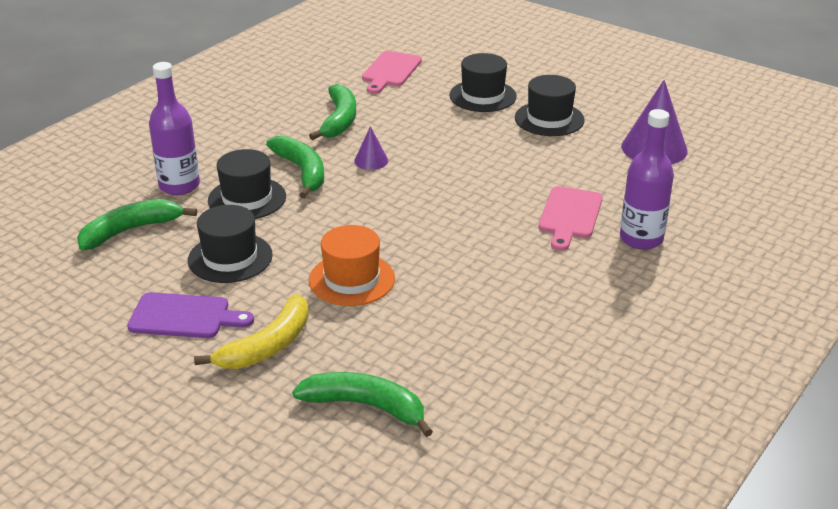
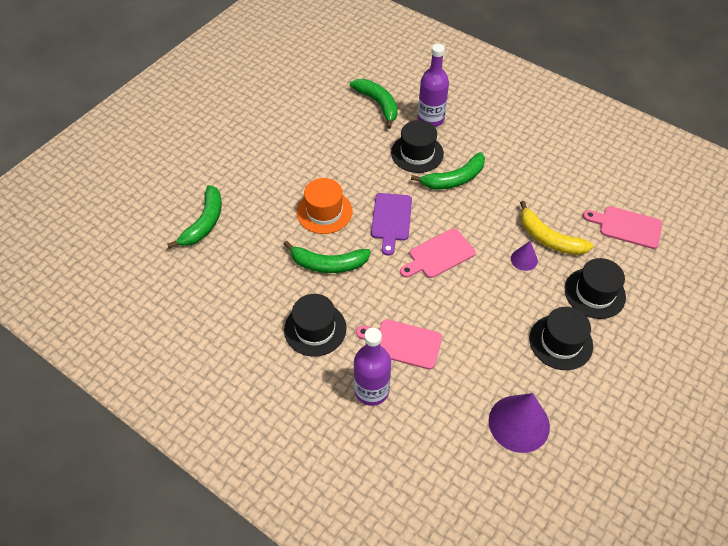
camera: 90 degrees right, 20 degrees up
purple cutting board [127,292,254,338] -> purple cutting board moved to [371,193,412,256]
black hat [188,205,273,283] -> black hat moved to [284,294,346,357]
yellow banana [194,294,309,369] -> yellow banana moved to [520,201,594,255]
green banana [309,84,356,140] -> green banana moved to [284,241,371,273]
purple cone [354,126,388,170] -> purple cone moved to [511,241,538,271]
none -> pink cutting board [400,228,475,278]

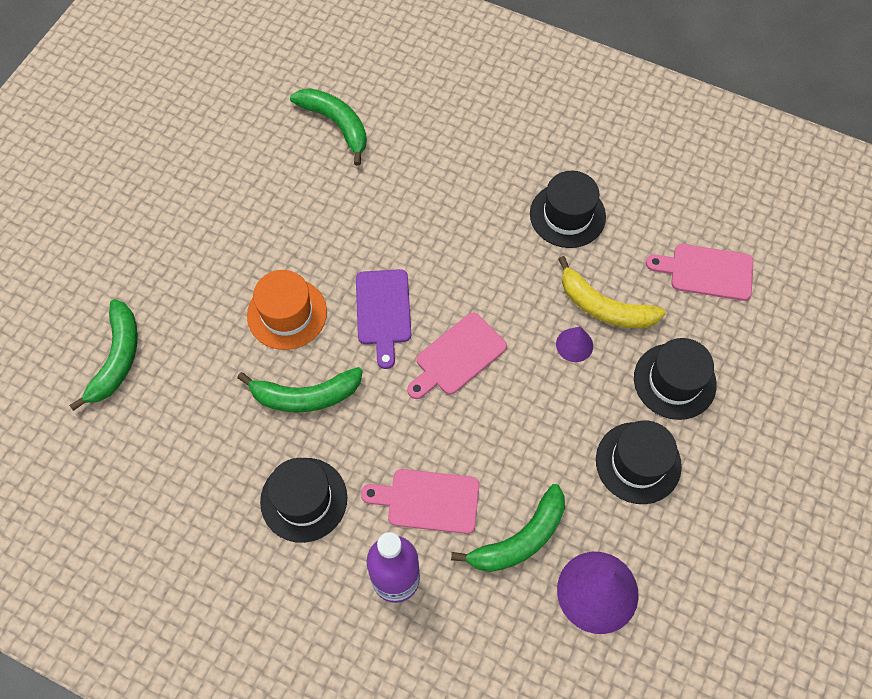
camera: 10 degrees left, 10 degrees up
black hat [391,120,444,173] -> black hat moved to [530,171,606,248]
green banana [411,152,485,189] -> green banana moved to [451,484,565,572]
purple bottle [418,44,449,127] -> none

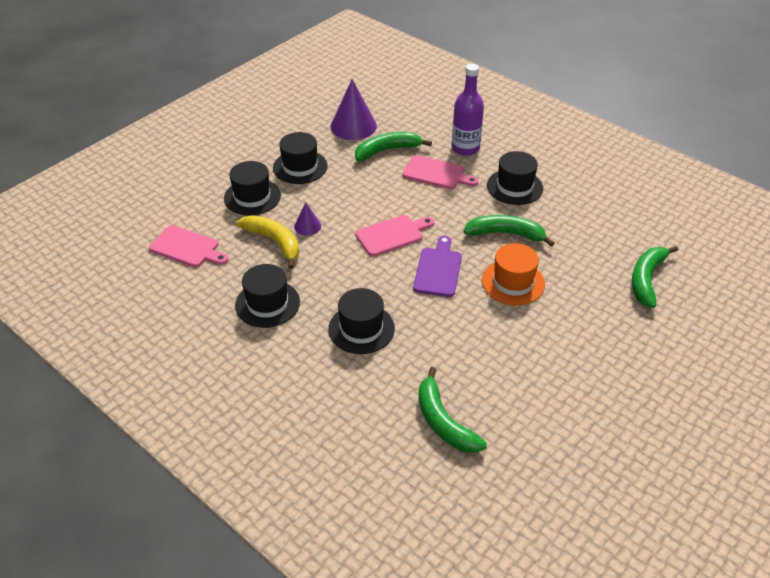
camera: 165 degrees left, 20 degrees down
none -> black hat [328,288,395,354]

